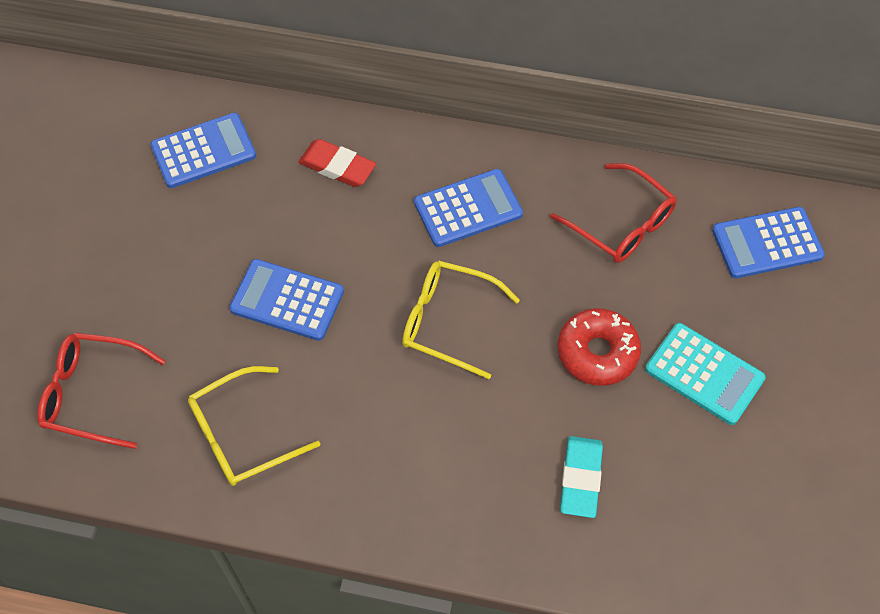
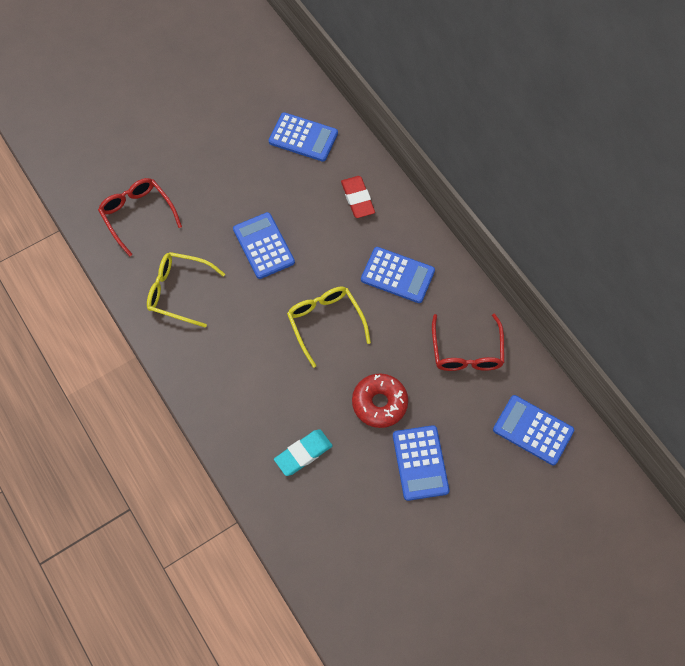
camera: 45 degrees right, 5 degrees up
turquoise calculator [645,323,766,425] -> blue calculator [393,425,449,501]

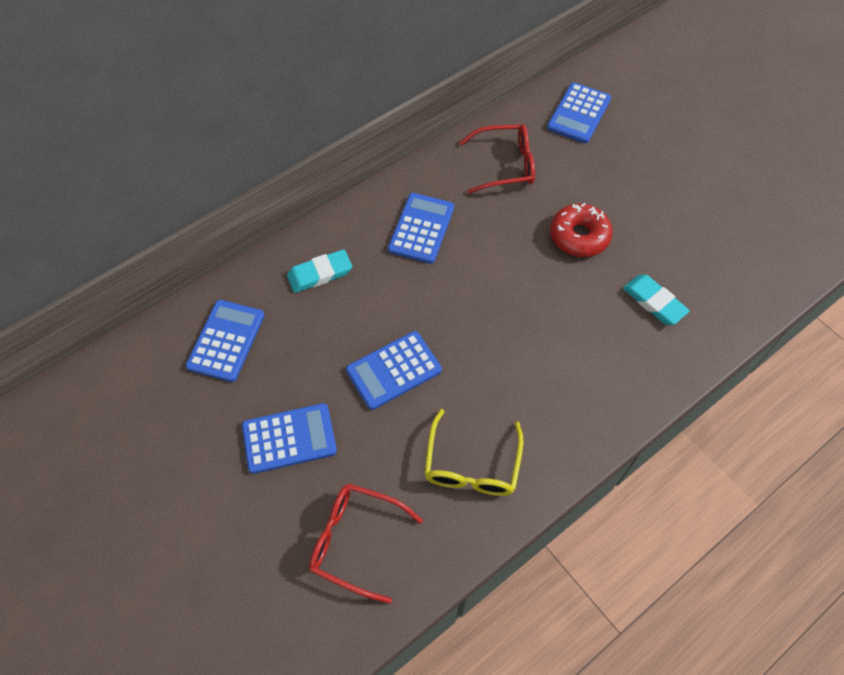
camera: 95 degrees left, 5 degrees down
red glasses [98,178,182,257] -> red glasses turned 60 degrees clockwise [309,483,423,604]
yellow glasses [287,287,371,368] -> none
red eraser [341,176,375,218] -> turquoise eraser [287,249,352,293]
blue calculator [393,425,449,501] -> blue calculator moved to [242,403,337,474]

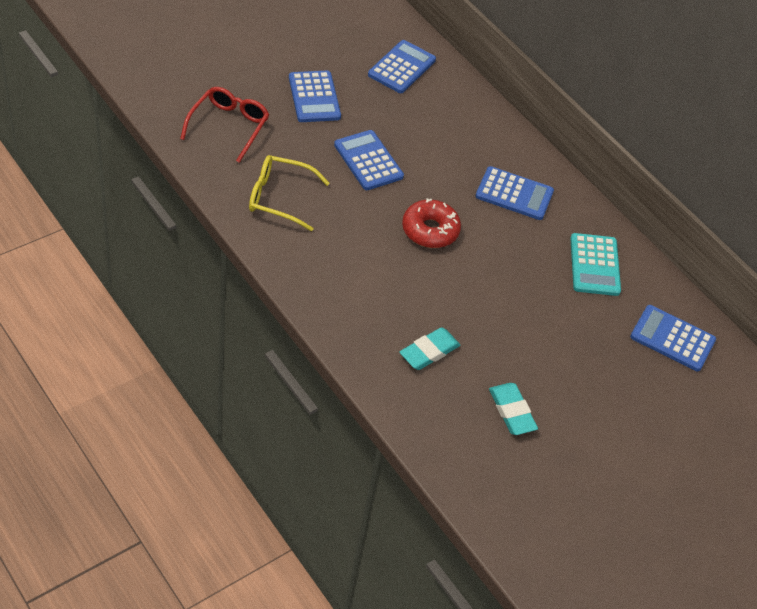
camera: 85 degrees right, 10 degrees down
blue calculator [186,300,264,382] -> blue calculator turned 75 degrees counterclockwise [368,40,436,93]
turquoise eraser [287,249,352,293] -> turquoise eraser moved to [489,383,538,435]
red glasses [459,124,535,194] -> turquoise calculator [570,233,621,296]
red donut [550,203,613,257] -> red donut moved to [402,198,461,248]

